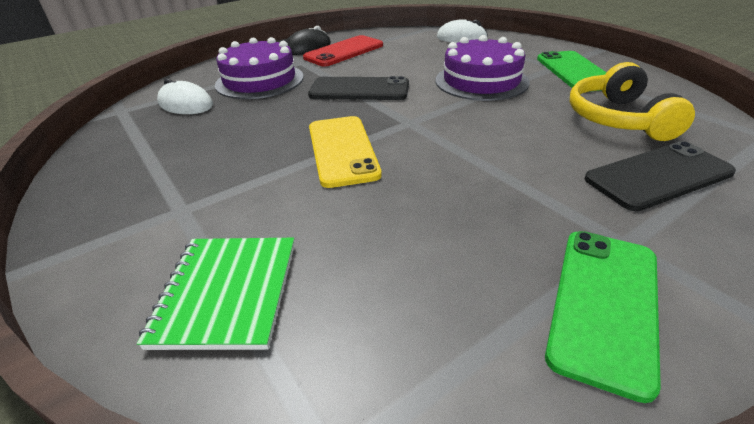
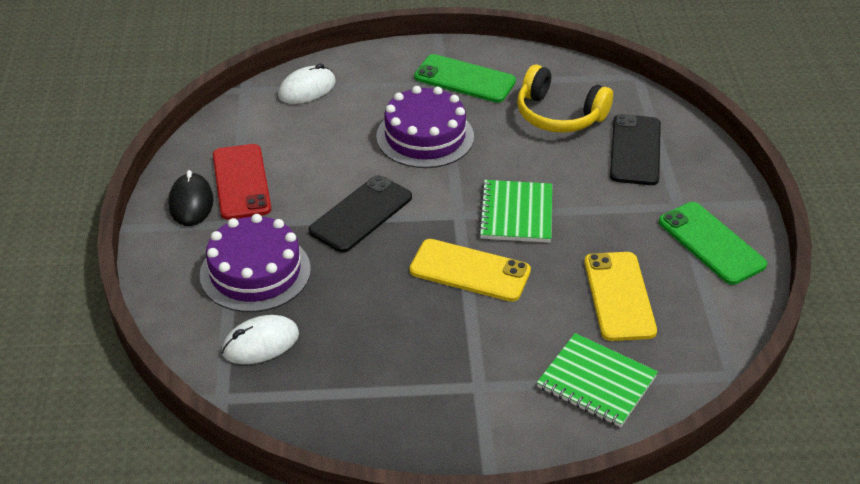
camera: 60 degrees left, 5 degrees up
none -> green notebook [478,180,552,243]
none -> yellow phone [584,252,657,341]

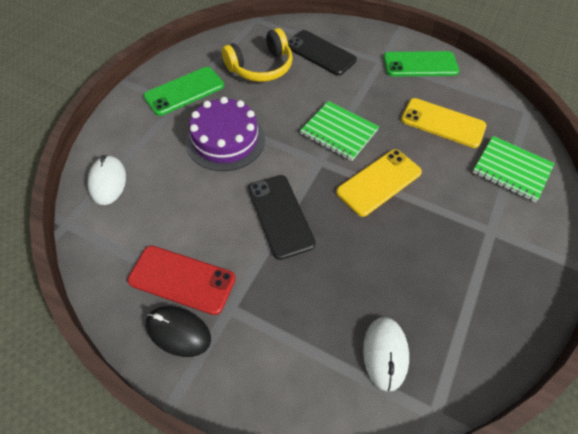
camera: 60 degrees left, 15 degrees up
purple cake [200,214,311,312] -> none
green notebook [537,333,658,428] -> green notebook turned 60 degrees clockwise [473,136,555,202]

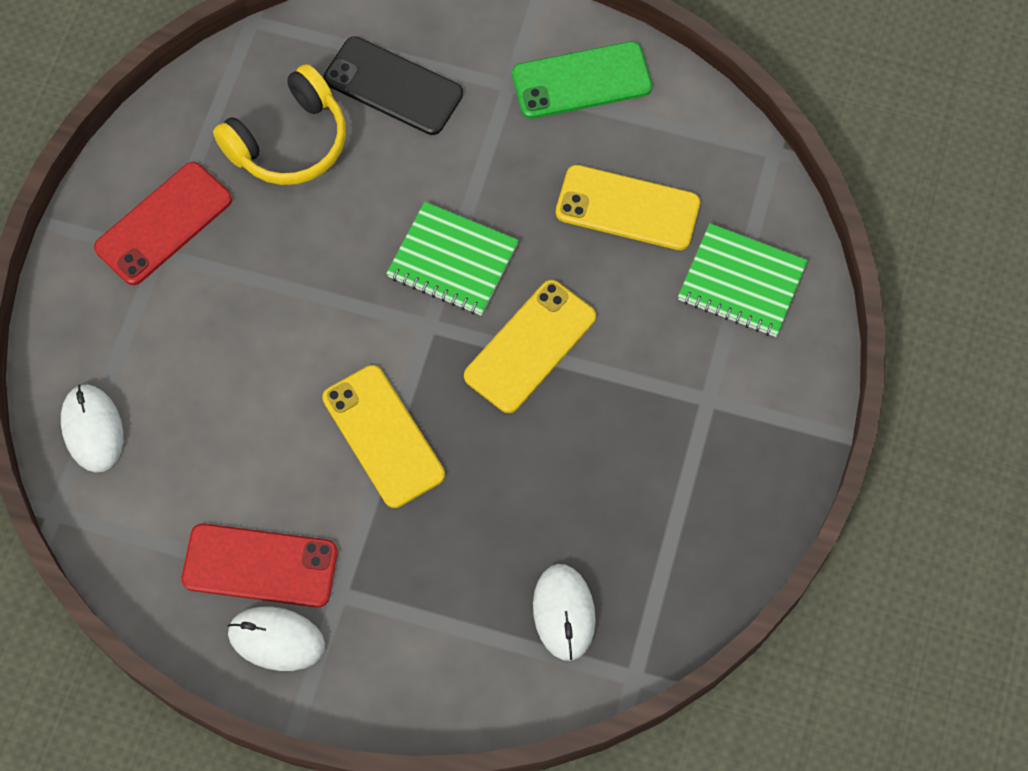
camera: 10 degrees left, 10 degrees up
green phone [143,67,224,116] -> red phone [94,162,232,285]
black mouse [146,306,211,357] -> white mouse [228,607,325,671]
purple cake [186,97,265,171] -> none
black phone [248,175,316,260] -> yellow phone [322,365,445,508]

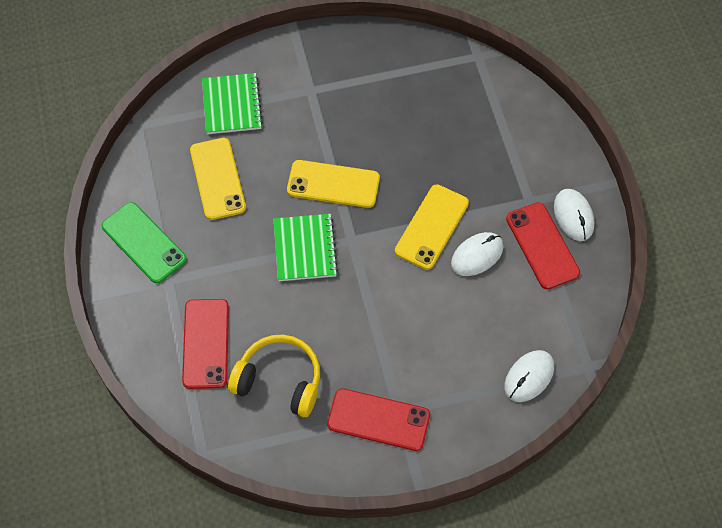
camera: 120 degrees left, 5 degrees down
black phone [323,36,463,135] -> red phone [182,299,229,389]
white mouse [533,564,596,661] -> white mouse moved to [451,232,504,276]

